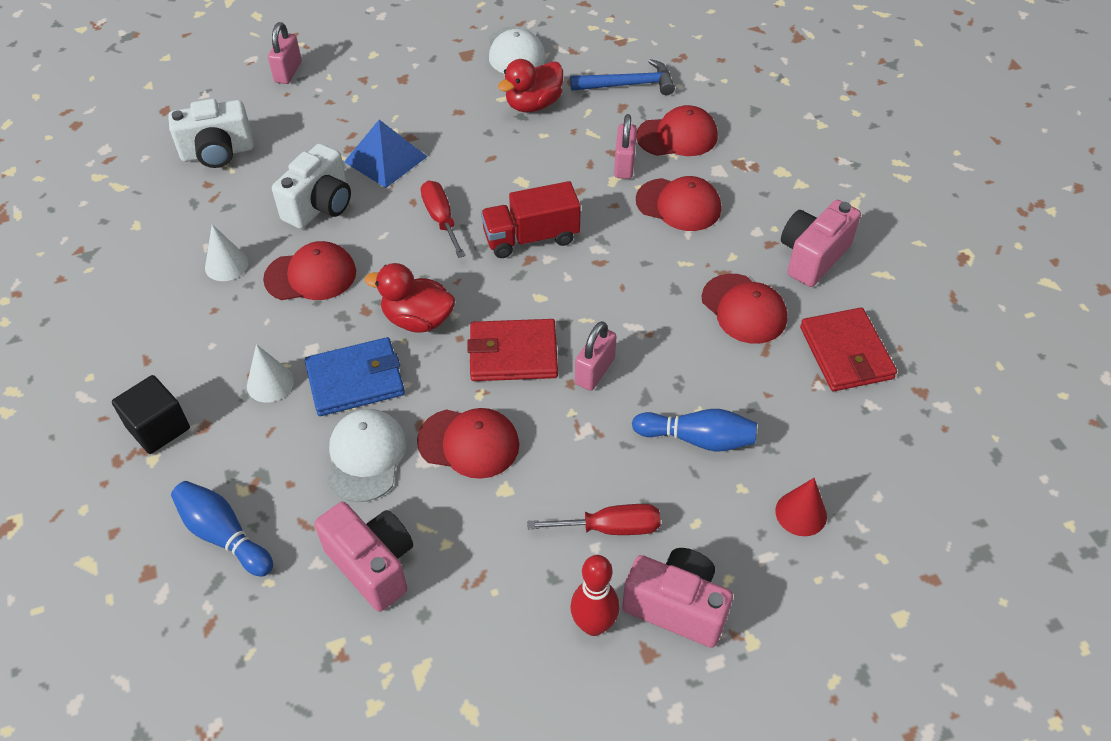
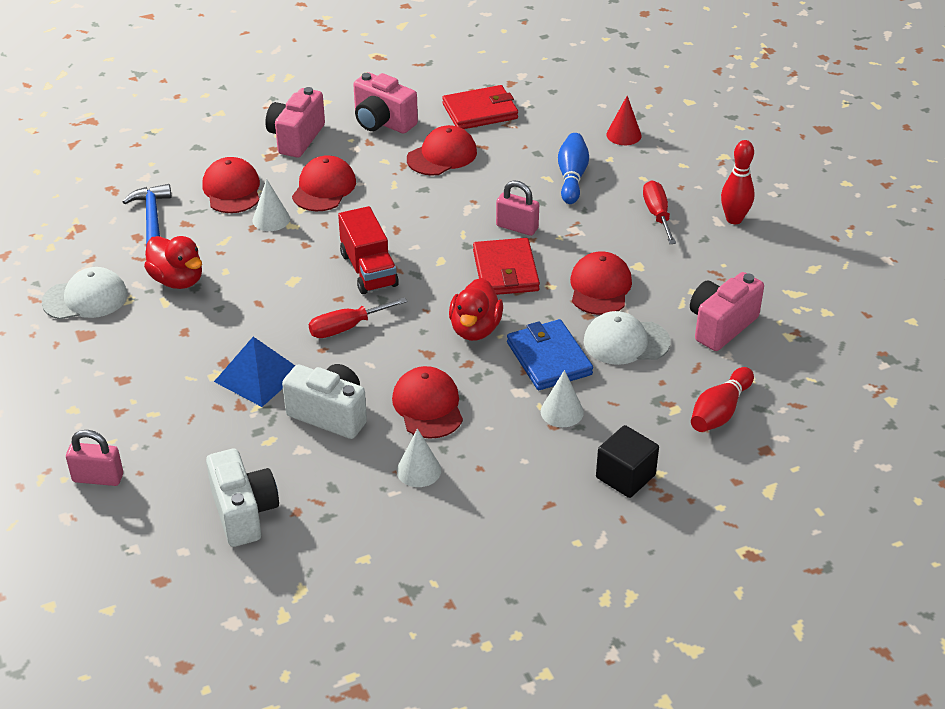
camera: 95 degrees left, 10 degrees down
blue bowling pin [171,481,273,577] -> red bowling pin [691,367,754,432]
pink padlock [614,114,637,179] -> white cone [252,179,290,231]
pink camera [622,548,733,648] -> pink camera moved to [265,87,325,158]

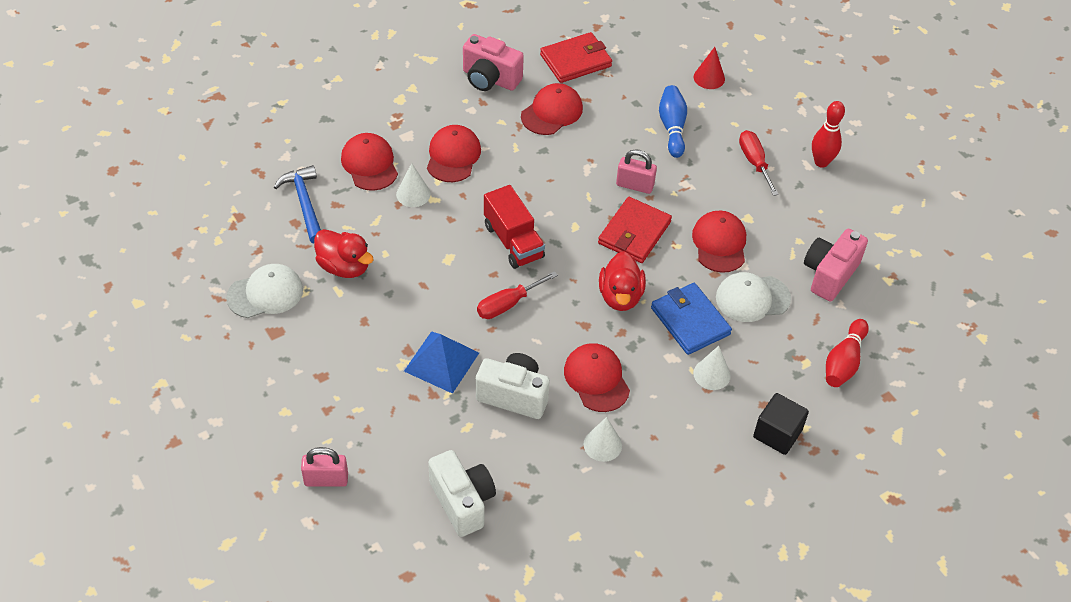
camera: 10 degrees left, 10 degrees up
pink camera [265,87,325,158] -> none
red wallet [473,238,540,295] -> red wallet turned 45 degrees clockwise [598,197,672,263]

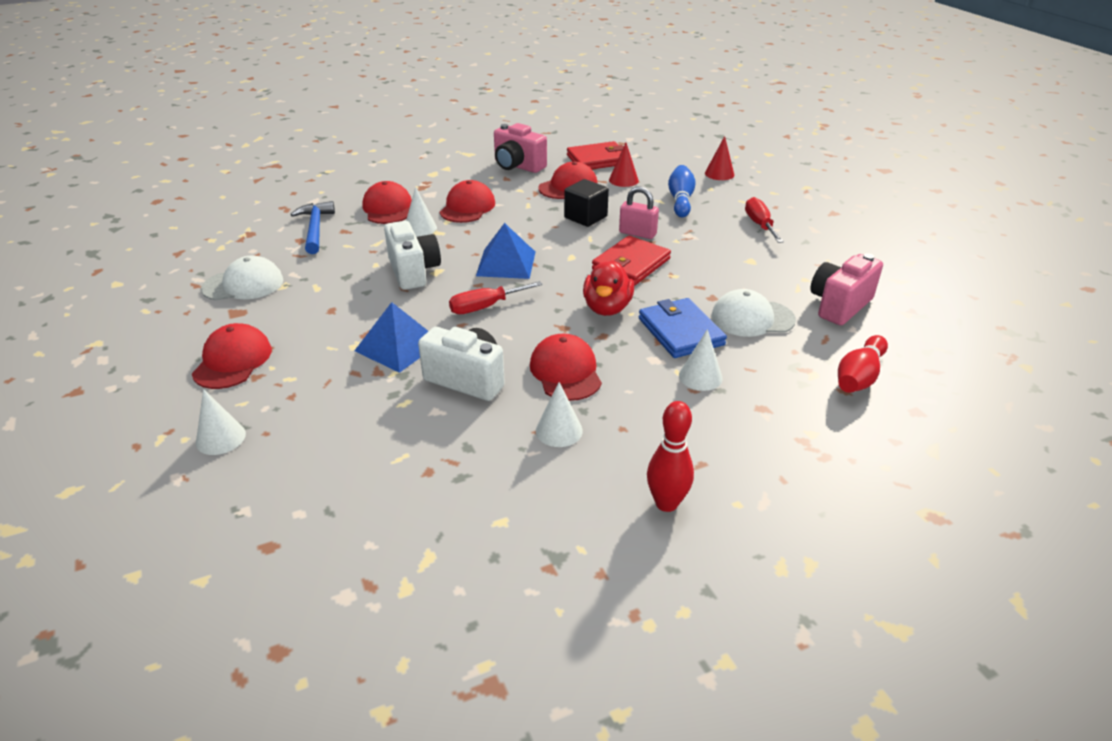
camera: 10 degrees right, 15 degrees down
pink padlock [301,447,348,487] -> white cone [196,389,246,455]
red duck [314,229,374,278] -> none
white camera [428,450,496,537] -> white camera moved to [384,221,441,290]
red truck [484,185,545,269] -> blue pyramid [476,223,536,279]
red cap [692,210,746,273] -> red cap moved to [192,323,272,389]
black cube [753,393,809,455] -> black cube moved to [564,179,609,227]
red bowling pin [812,101,845,168] -> red bowling pin moved to [647,401,694,512]
none -> red cone [609,143,639,187]

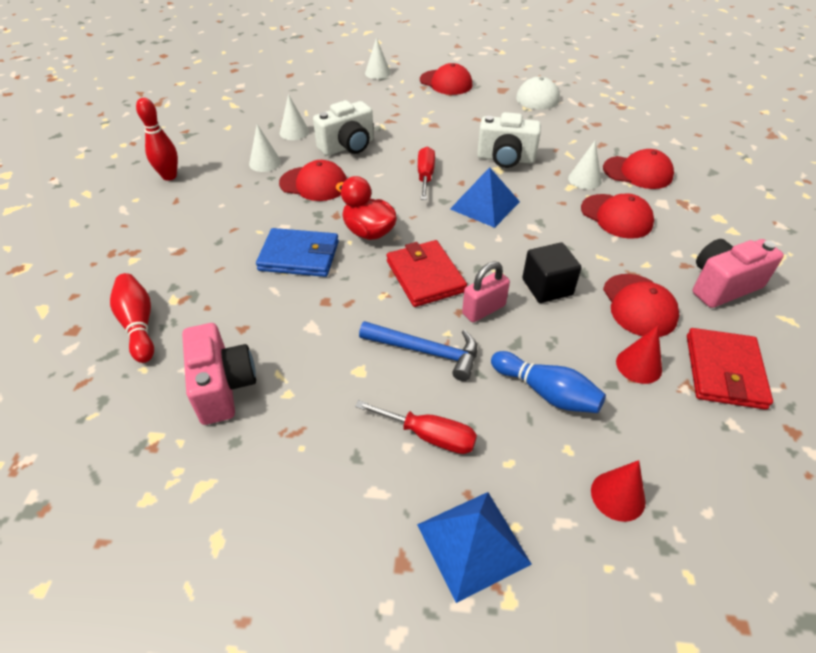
camera: 120 degrees right, 10 degrees up
blue hammer [290,201,335,254] -> blue hammer moved to [359,321,477,381]
blue pyramid [354,302,428,373] -> blue pyramid moved to [417,492,532,603]
white cone [679,329,723,391] -> white cone moved to [280,94,309,140]
white cap [711,289,796,337] -> none

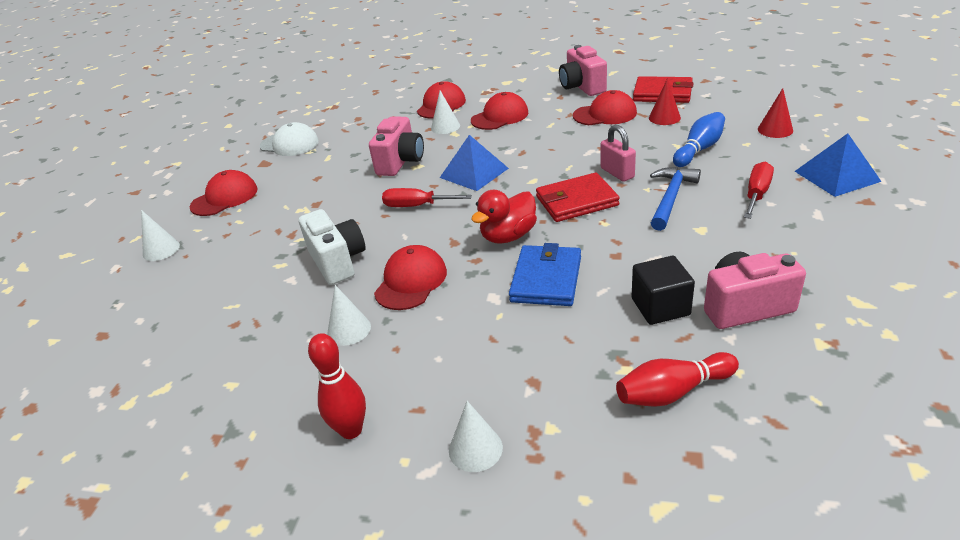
camera: 80 degrees left, 10 degrees down
white cone [280,94,309,140] -> white cone moved to [449,401,503,472]
white camera [477,112,541,168] -> pink camera [369,116,424,176]
black cube [522,242,582,303] -> black cube moved to [631,256,695,325]

